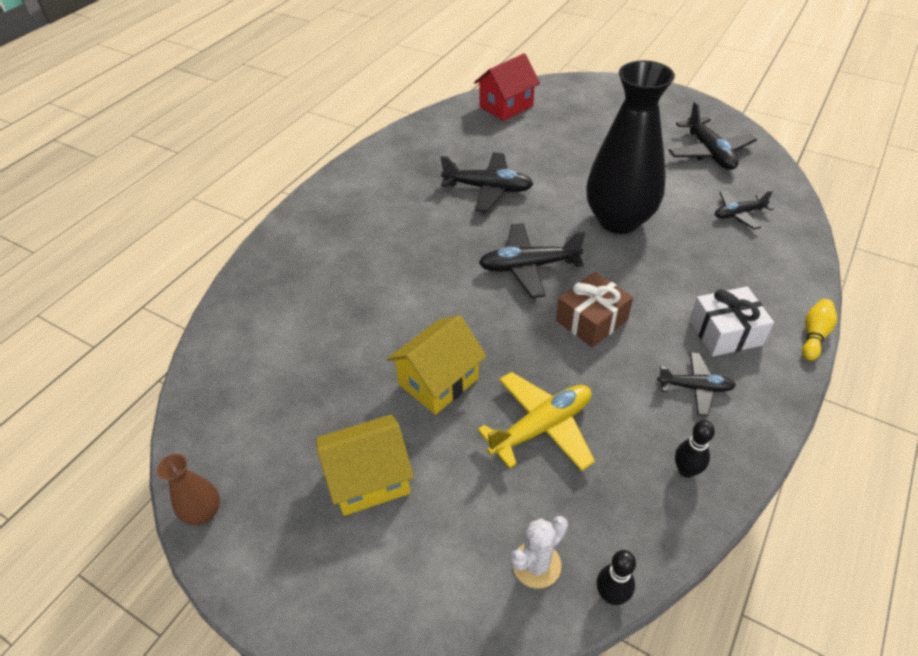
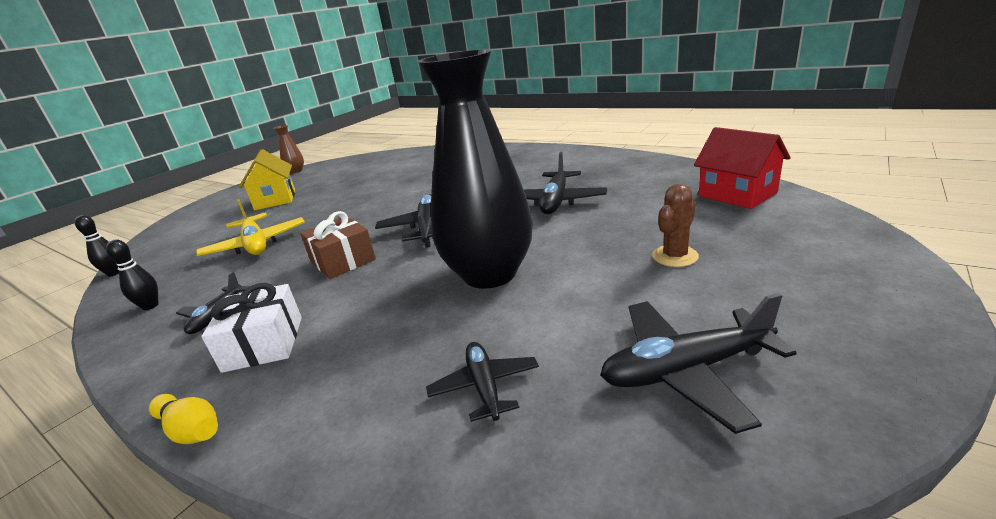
camera: 95 degrees right, 20 degrees down
yellow house [387,315,487,415] -> none
white cactus [511,516,568,589] -> none
none -> brown cactus [652,184,699,267]

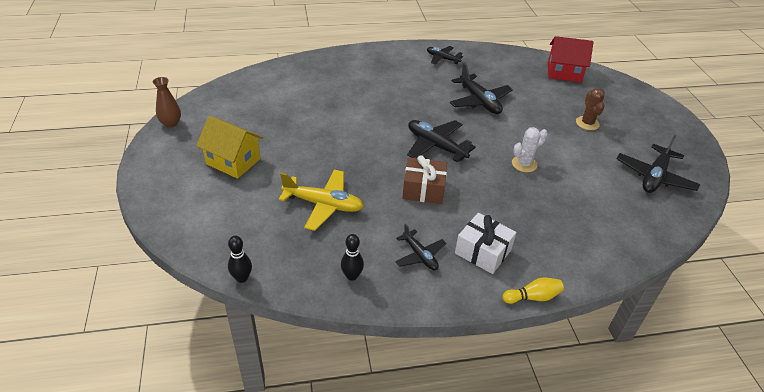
camera: 50 degrees left, 15 degrees up
black vase [418,49,532,289] -> white cactus [512,127,548,172]
black plane [426,342,539,422] -> black plane moved to [427,46,463,64]

